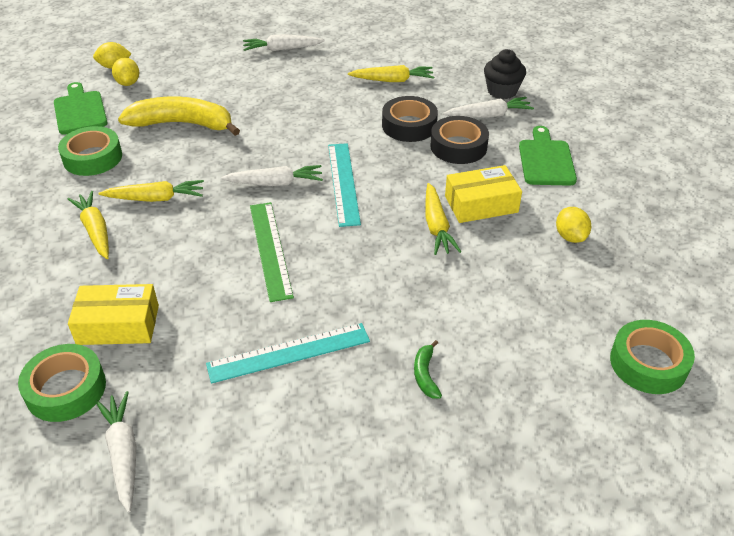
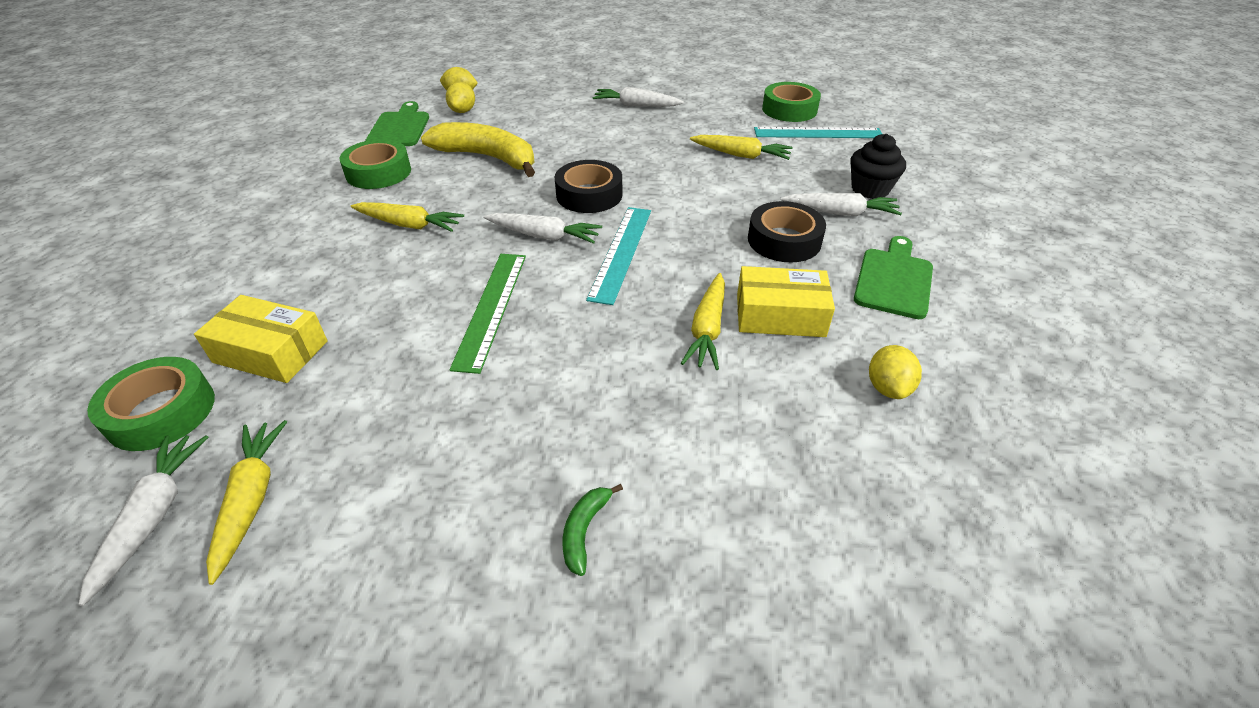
camera: 20 degrees right, 0 degrees up
yellow carrot [67,191,109,259] -> yellow carrot moved to [206,420,287,585]
turquoise ruler [206,323,370,384] -> turquoise ruler moved to [754,127,882,138]
black tape [382,96,438,142] -> black tape moved to [555,160,622,213]
green tape [610,320,695,394] -> green tape moved to [762,82,821,122]

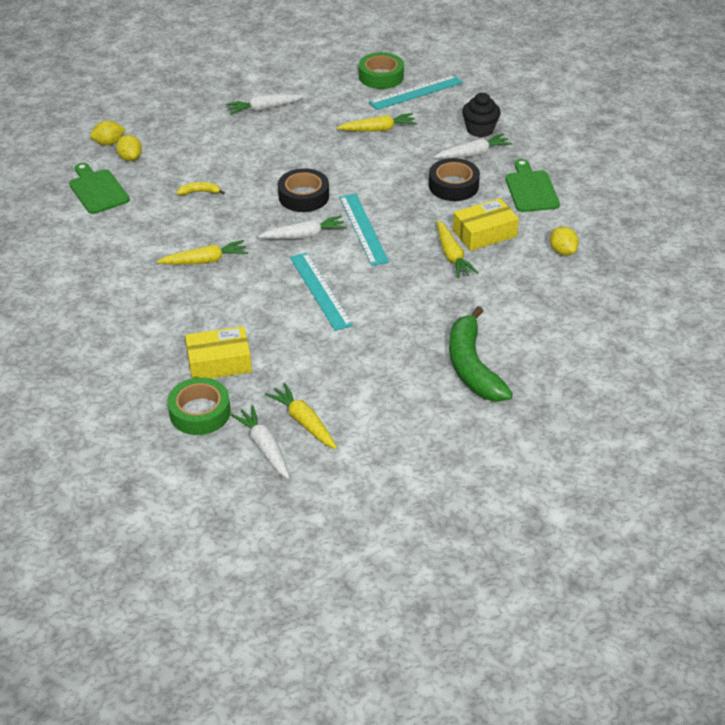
camera: 30 degrees left, 0 degrees up
green tape [339,139,411,189] -> none
yellow banana [421,122,535,177] -> yellow banana [177,182,225,195], size x0.42
green ruler [450,254,526,374] -> turquoise ruler [290,252,353,331]
green banana [562,484,623,576] -> green banana [449,306,513,402], size x2.38

